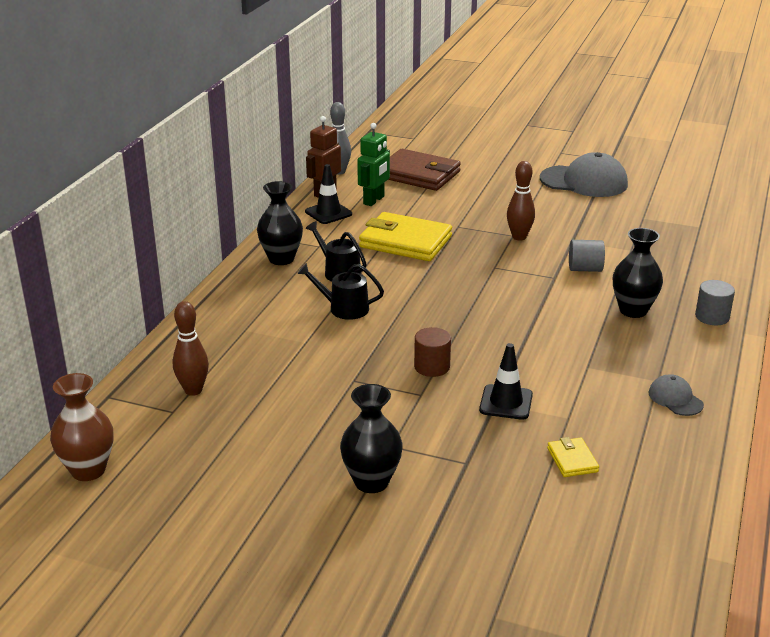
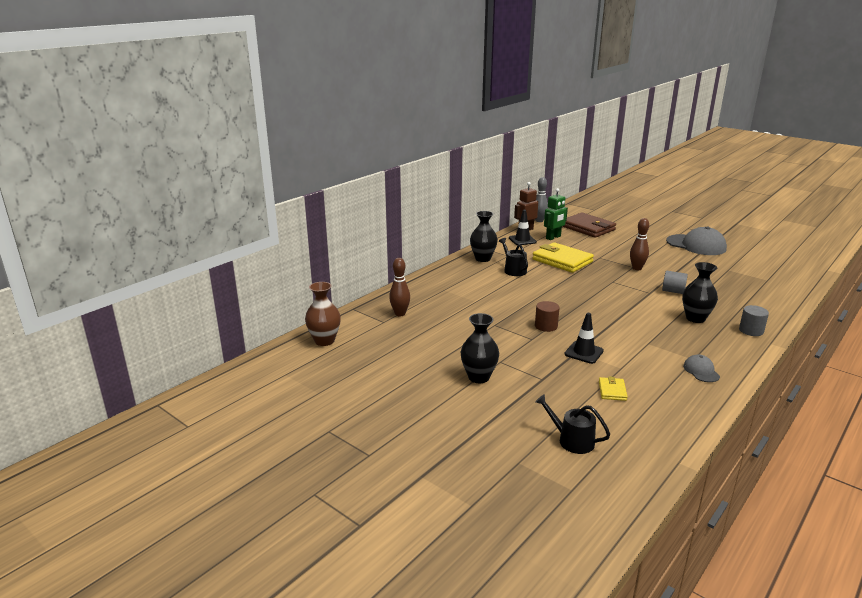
camera: 20 degrees right, 5 degrees down
black watering can [297,263,384,320] -> black watering can moved to [535,394,610,454]

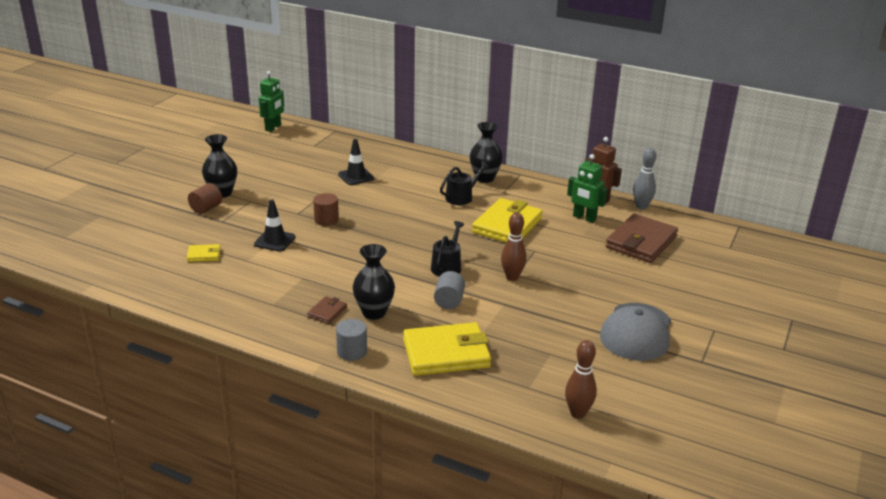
camera: 75 degrees right, 5 degrees up
brown vase [305,282,341,346] -> green robot [259,71,284,132]
brown bowling pin [389,258,410,316] -> brown bowling pin moved to [565,340,597,419]
black traffic cone [509,210,537,245] -> black traffic cone moved to [338,139,374,185]
black watering can [535,394,610,454] -> black watering can moved to [431,221,464,277]
grey cap [683,355,720,382] -> none
none -> brown cylinder [188,183,222,214]
none -> brown wallet [307,296,347,324]
none -> yellow wallet [403,322,491,376]

